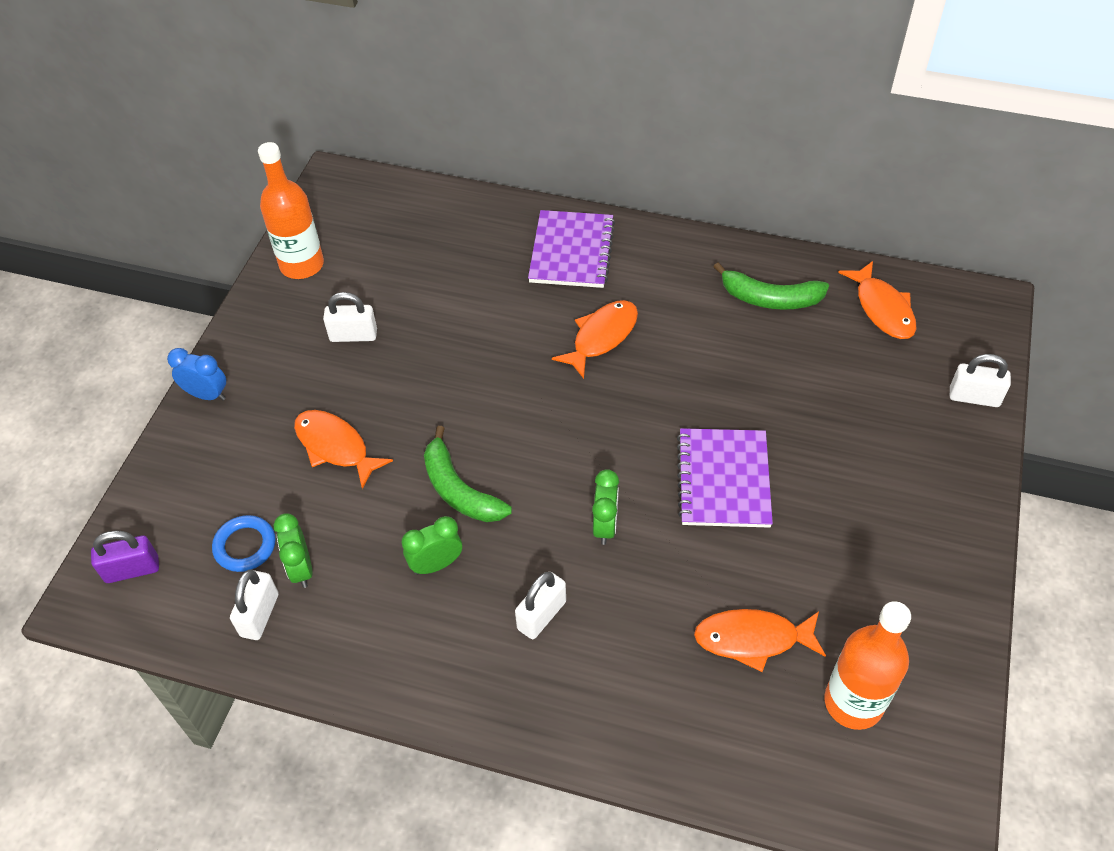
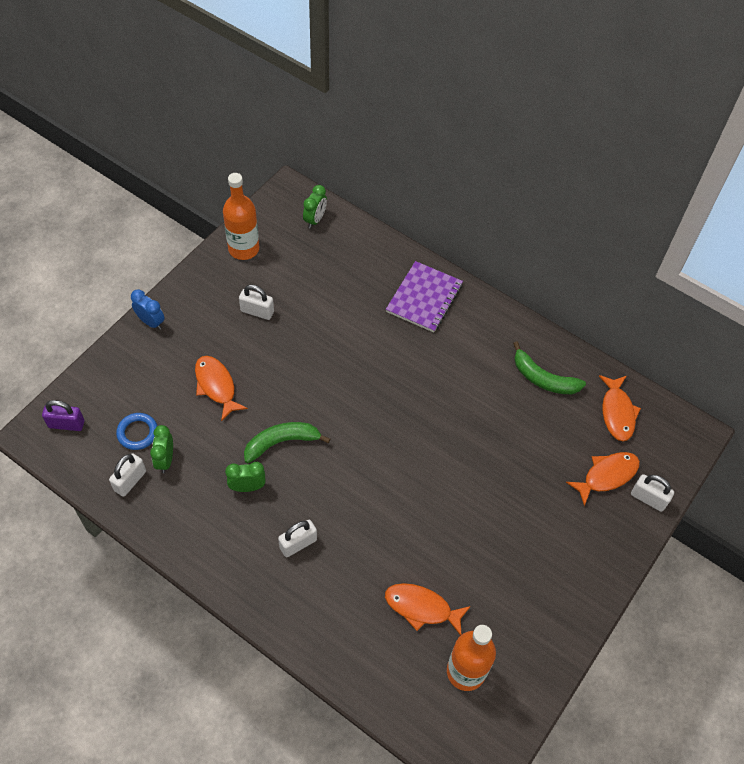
camera: 15 degrees right, 5 degrees up
green banana [424,426,512,522] -> green banana turned 90 degrees clockwise [244,422,330,463]
orange fish [552,300,638,379] -> orange fish moved to [566,452,640,506]
green clock [592,469,619,545] -> green clock moved to [303,185,327,228]
purple notebook [677,428,773,528] -> none

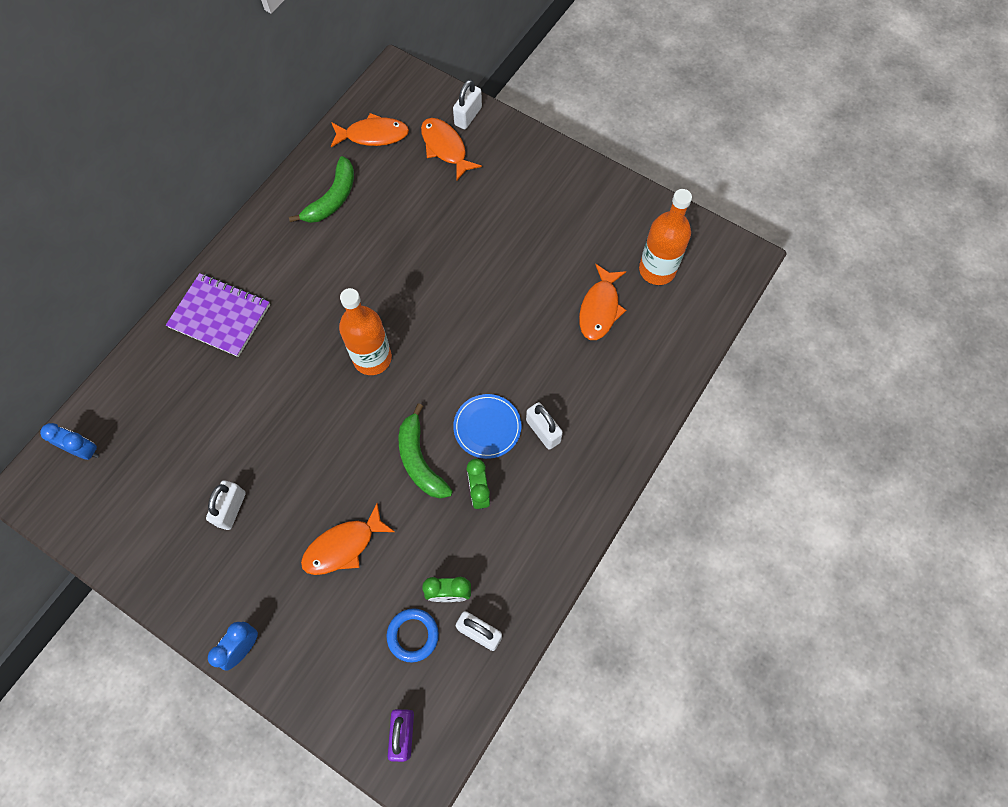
camera: 90 degrees left, 10 degrees up
orange bottle [223,173,259,260] -> orange bottle moved to [339,288,392,375]
green clock [303,185,327,228] -> blue clock [40,423,99,460]
none -> blue plate [453,394,521,459]

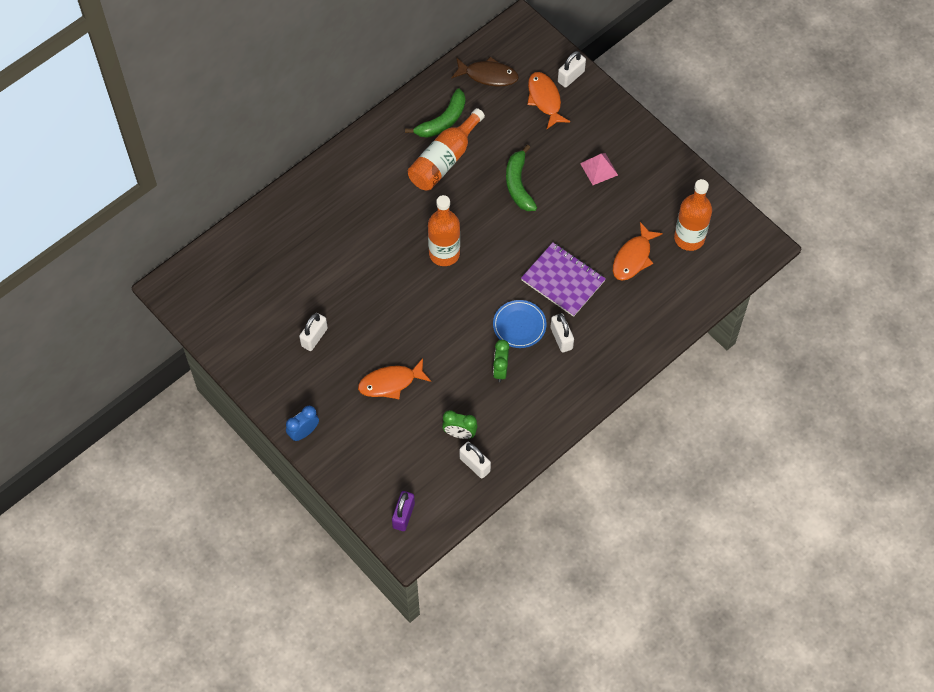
camera: 15 degrees right, 5 degrees down
blue clock [40,423,99,460] -> none
purple notebook [166,273,270,357] -> purple notebook moved to [521,242,606,317]
orange fish [331,113,409,147] -> brown fish [451,57,519,87]
blue ring [386,608,439,662] -> none
green banana [399,403,453,499] -> green banana moved to [506,145,537,211]
none -> orange bottle [408,108,485,191]
none -> pink pyramid [580,153,618,185]

